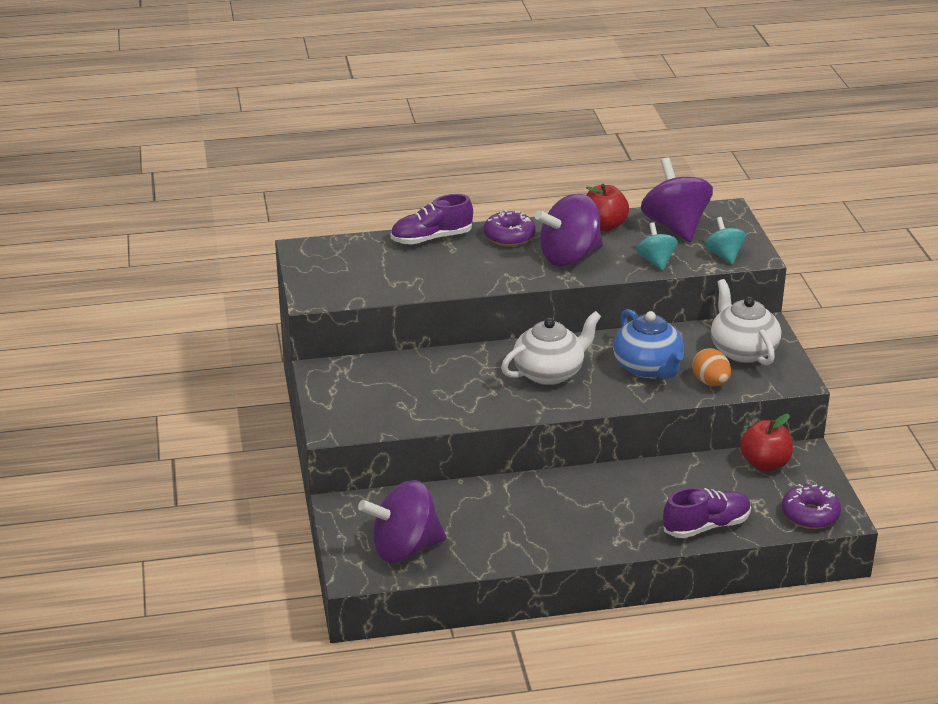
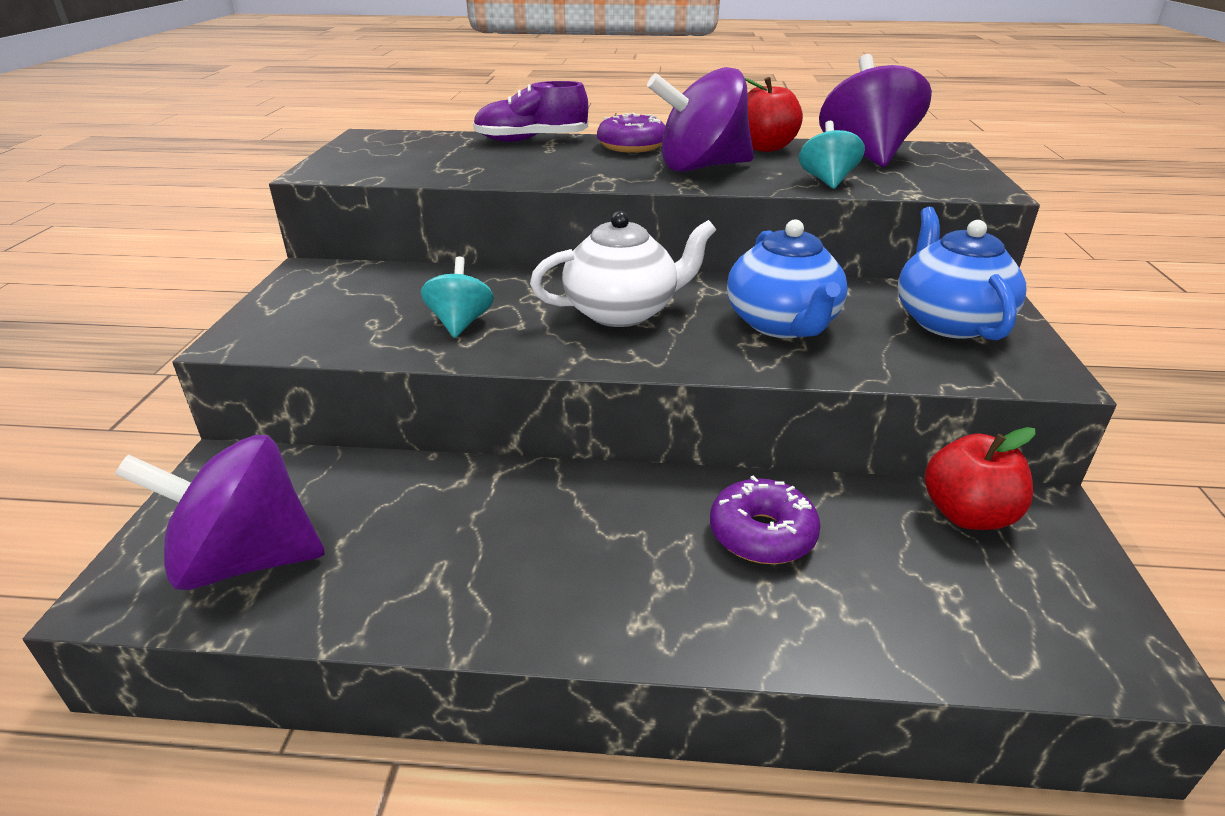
camera: 15 degrees right, 0 degrees up
purple shoe [663,487,751,538] -> none
orange egg [692,348,731,386] -> none
turquoise spinning top [705,217,746,264] -> turquoise spinning top moved to [421,256,494,338]
white teapot [711,279,781,366] -> blue teapot [898,207,1026,340]
purple donut [782,484,841,529] -> purple donut moved to [710,476,821,564]

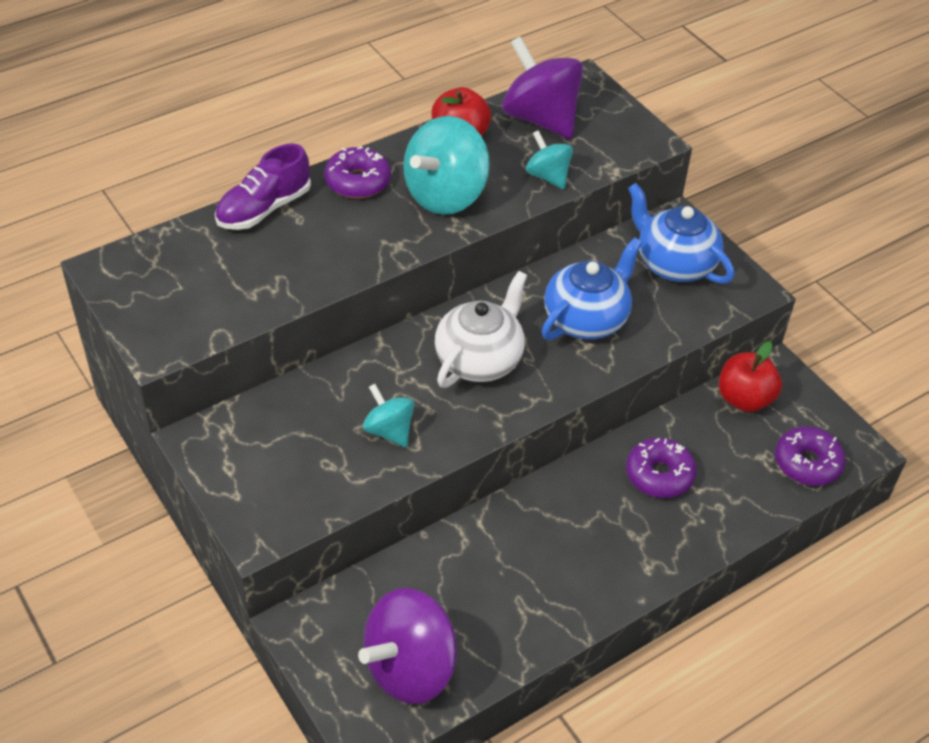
camera: 40 degrees left, 15 degrees up
purple spinning top [647,67,754,172] -> turquoise spinning top [403,116,490,215]
blue teapot [727,219,848,338] -> blue teapot turned 90 degrees counterclockwise [542,237,642,340]
none -> purple donut [775,426,845,486]

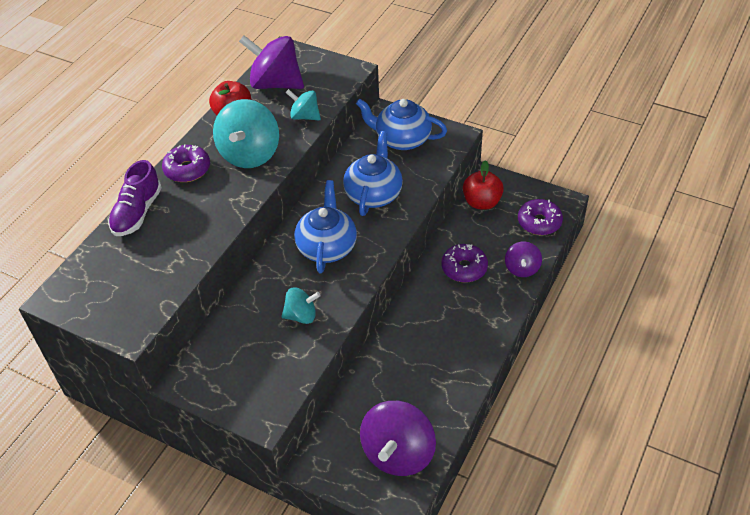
camera: 25 degrees left, 0 degrees up
turquoise spinning top [363,384,414,447] -> turquoise spinning top turned 150 degrees clockwise [281,287,321,324]
white teapot [435,271,527,388] -> blue teapot [294,180,357,273]
none -> purple spinning top [505,242,542,277]

